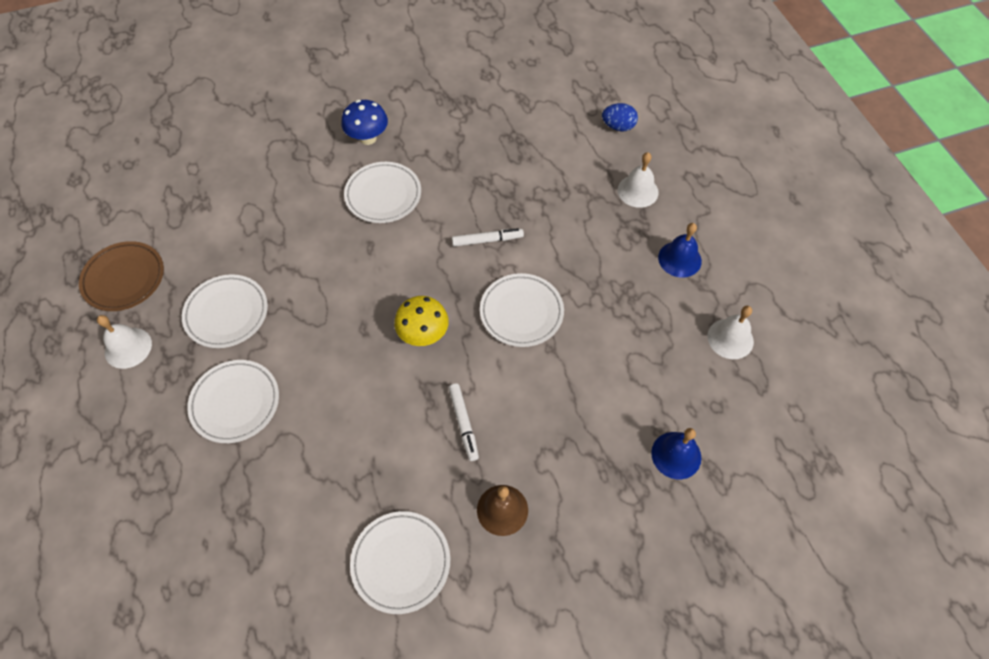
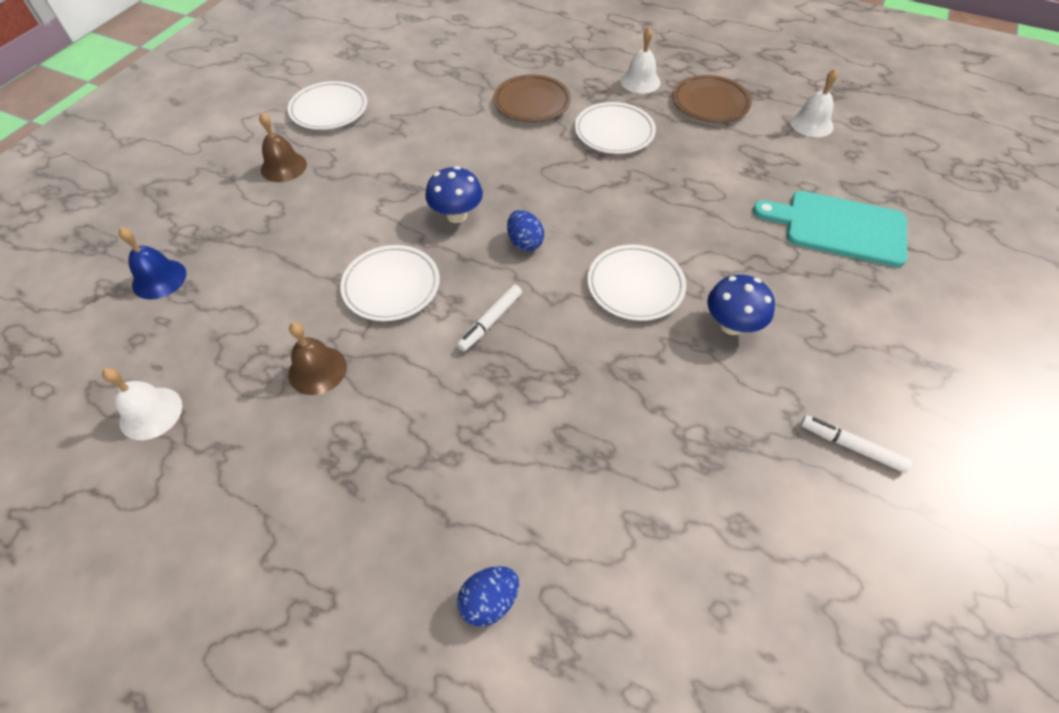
camera: 135 degrees right, 5 degrees down
white plate [187,360,279,443] -> brown plate [493,74,571,122]
yellow mushroom [394,296,449,346] -> blue mushroom [425,166,483,223]
white marker [448,383,479,461] -> white marker moved to [801,415,912,473]
white bell [618,152,659,208] -> white bell moved to [790,69,838,137]
blue bell [658,223,702,278] -> none
none -> brown bell [288,322,347,395]
none -> blue egg [507,210,544,251]
none -> turquoise cutting board [753,191,907,267]

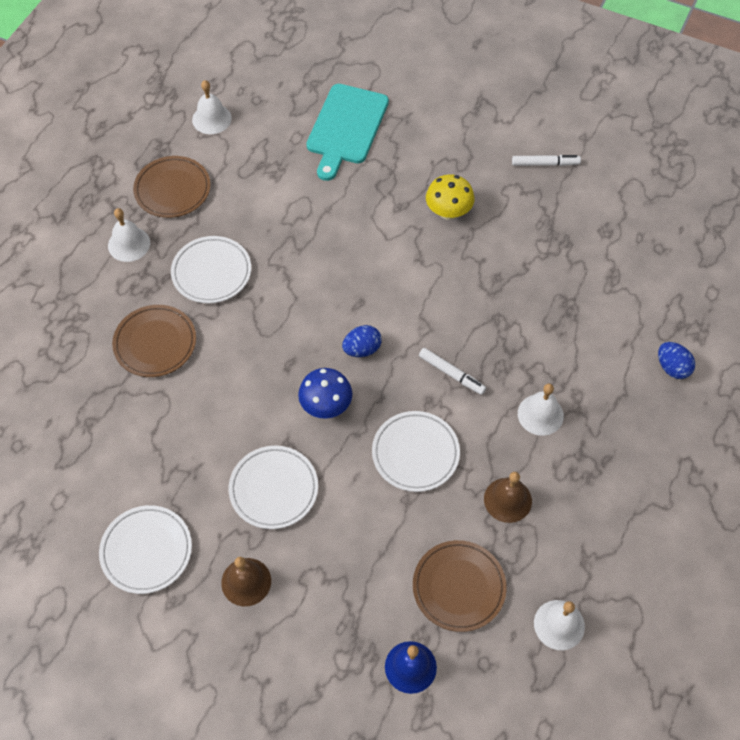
camera: 90 degrees left, 5 degrees up
white plate [587,244,686,321] -> white plate moved to [229,445,318,529]
blue mushroom [707,275,775,335] -> yellow mushroom [426,174,475,220]
white marker [801,415,912,473] -> white marker turned 120 degrees counterclockwise [512,155,581,166]
none -> brown plate [413,540,507,632]
none -> white bell [518,383,564,436]

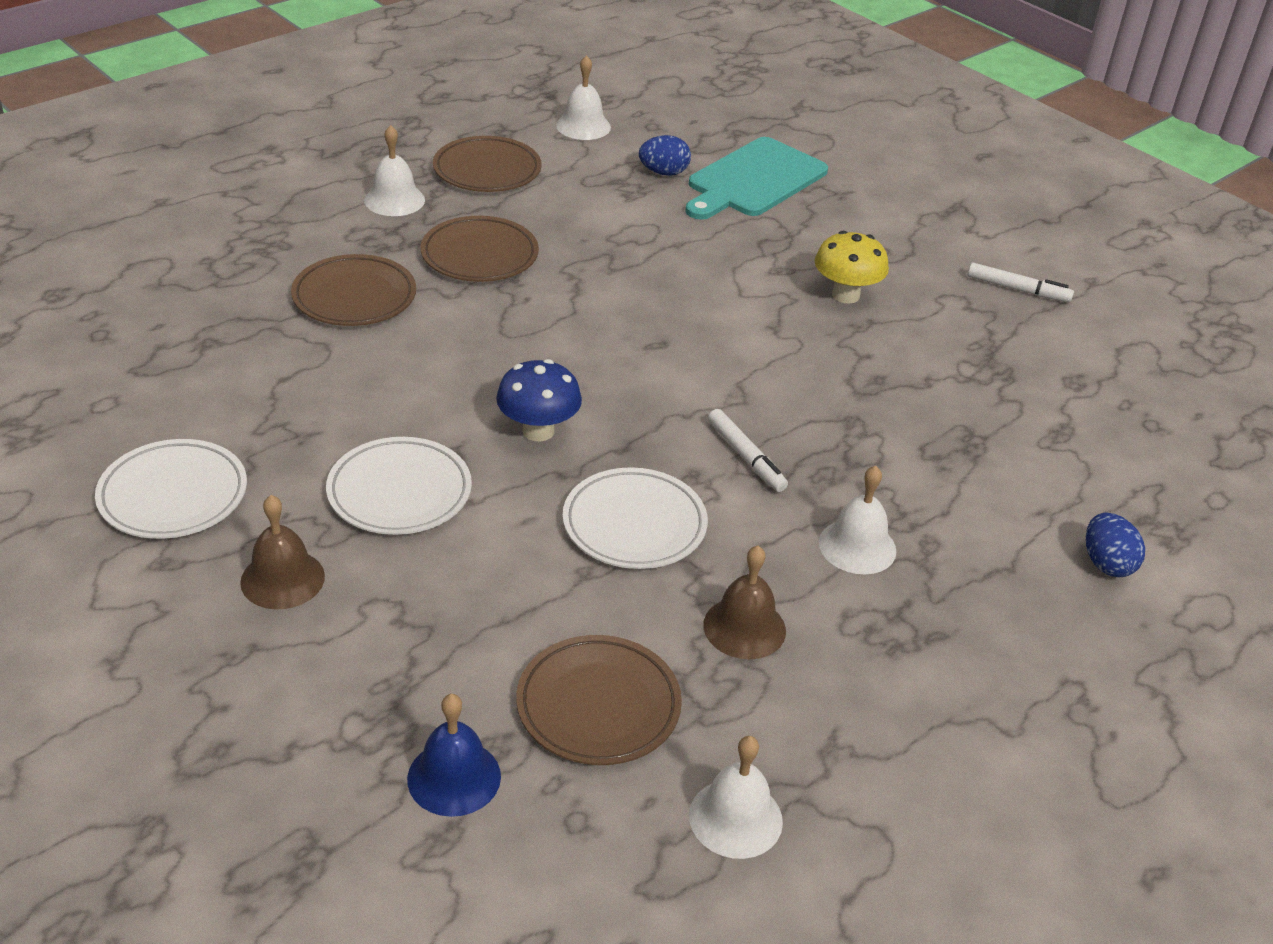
camera: 20 degrees right, 20 degrees down
white plate [171,236,251,303] -> brown plate [421,216,539,282]
blue egg [342,325,382,357] -> blue egg moved to [639,135,691,176]

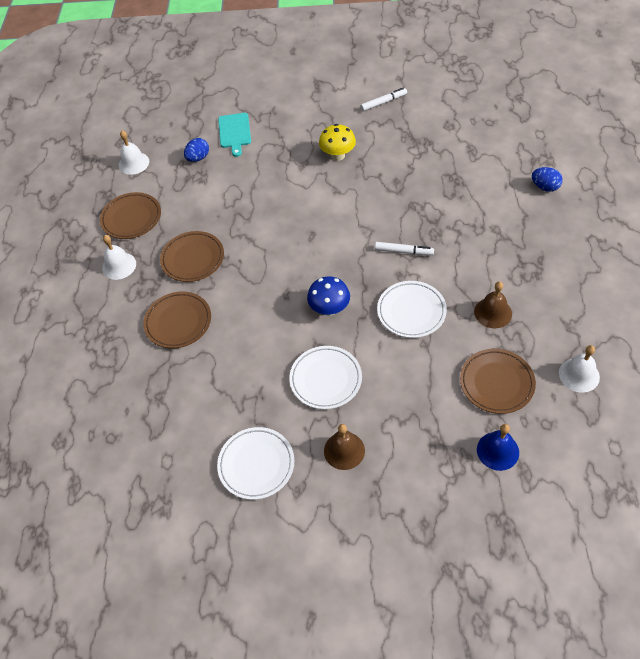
camera: 40 degrees left, 15 degrees up
turquoise cutting board [685,137,828,220] -> turquoise cutting board [218,113,251,157], size x0.65
white bell [819,466,896,574] -> none

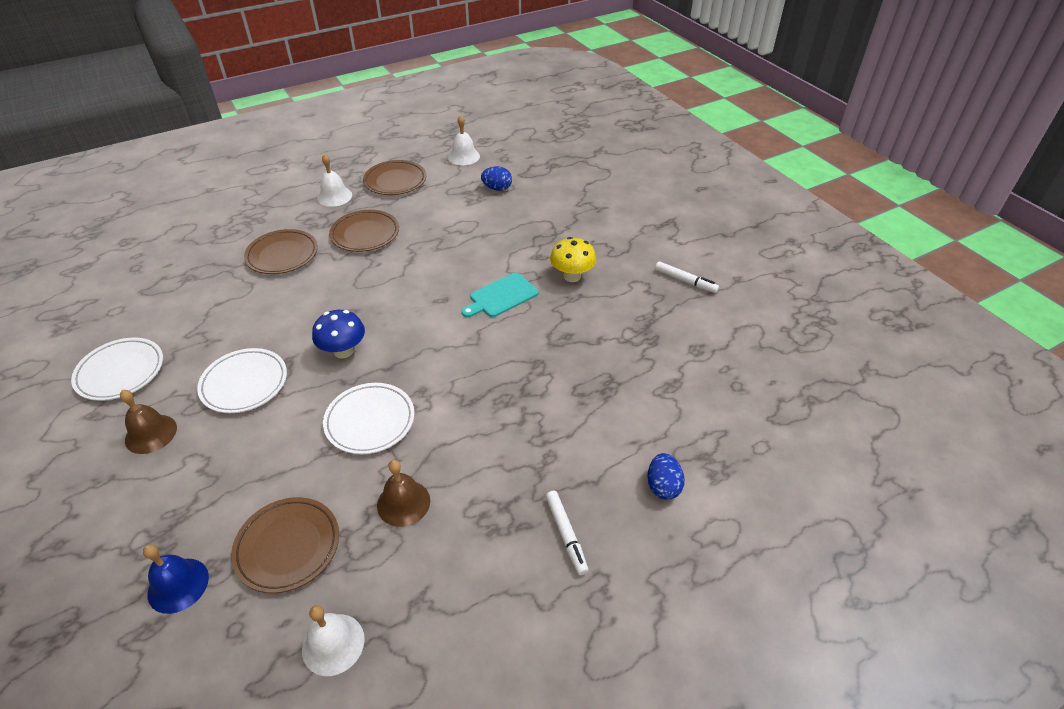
camera: 55 degrees right, 10 degrees down
turquoise cutting board [218,113,251,157] -> turquoise cutting board moved to [462,273,539,317]
white marker [375,242,434,255] -> white marker moved to [545,491,589,575]

